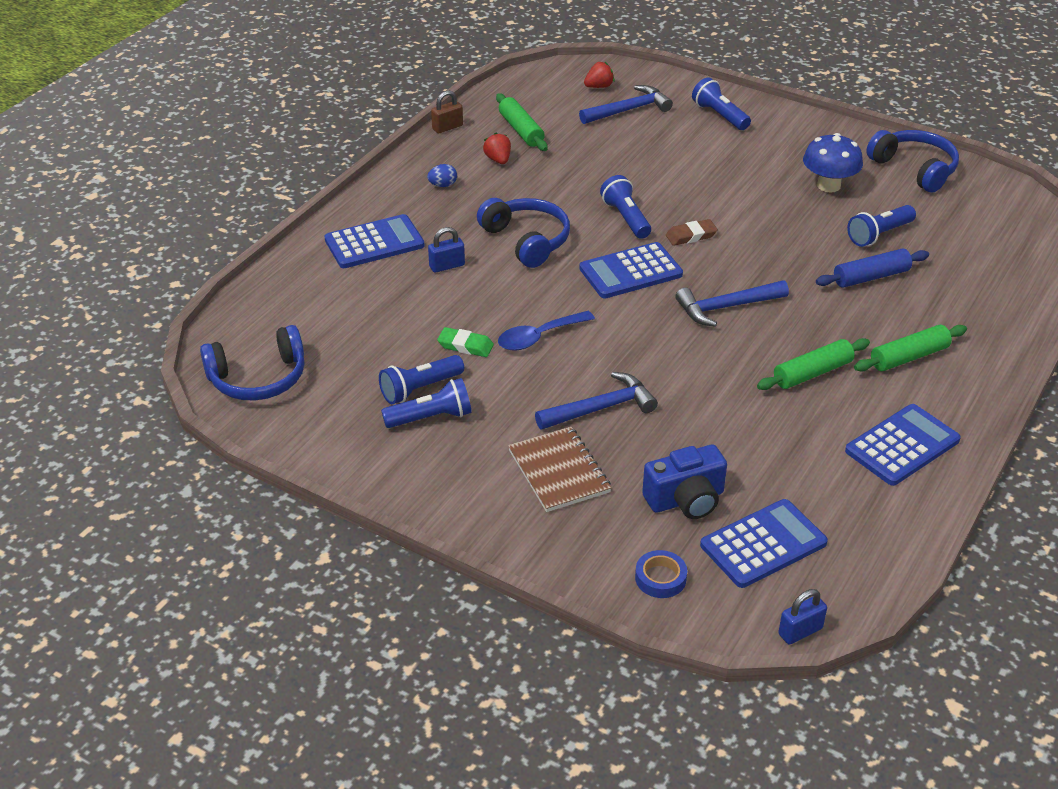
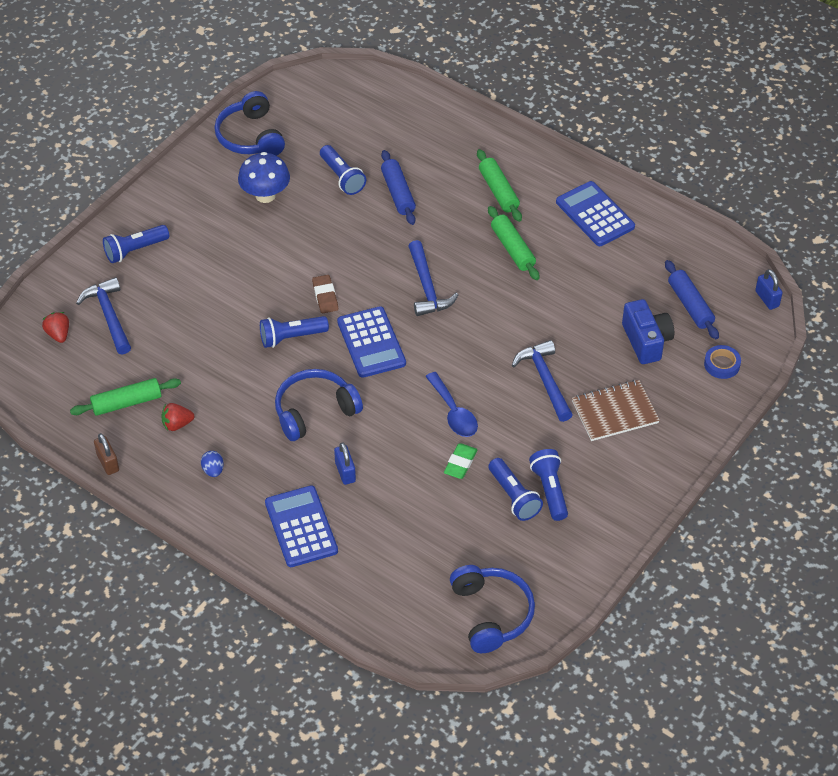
camera: 85 degrees left, 10 degrees up
blue calculator [700,499,828,588] -> blue rolling pin [665,260,719,339]
blue headphones [866,130,959,192] -> blue headphones turned 75 degrees counterclockwise [214,91,285,156]

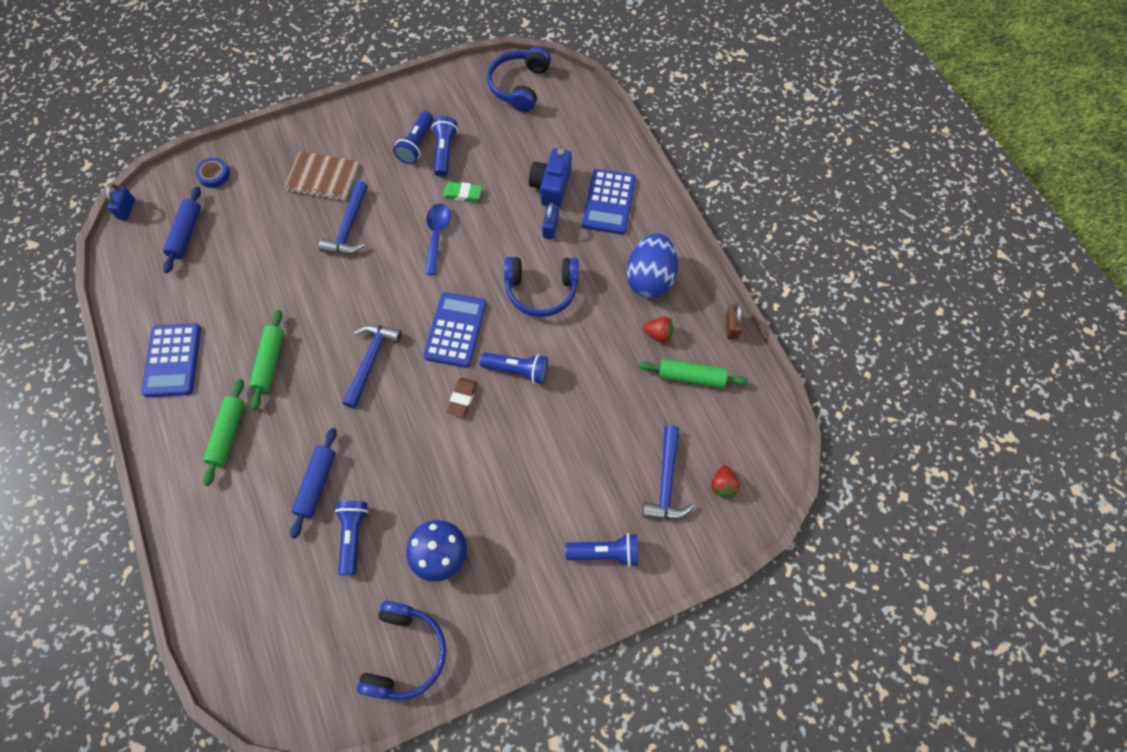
camera: 150 degrees left, 15 degrees up
blue egg [201,451,224,477] -> blue egg [627,234,678,298], size x2.49
green eraser [444,443,477,479] -> green eraser turned 45 degrees clockwise [443,182,482,202]
blue camera [622,299,674,364] -> blue camera moved to [529,148,572,208]

